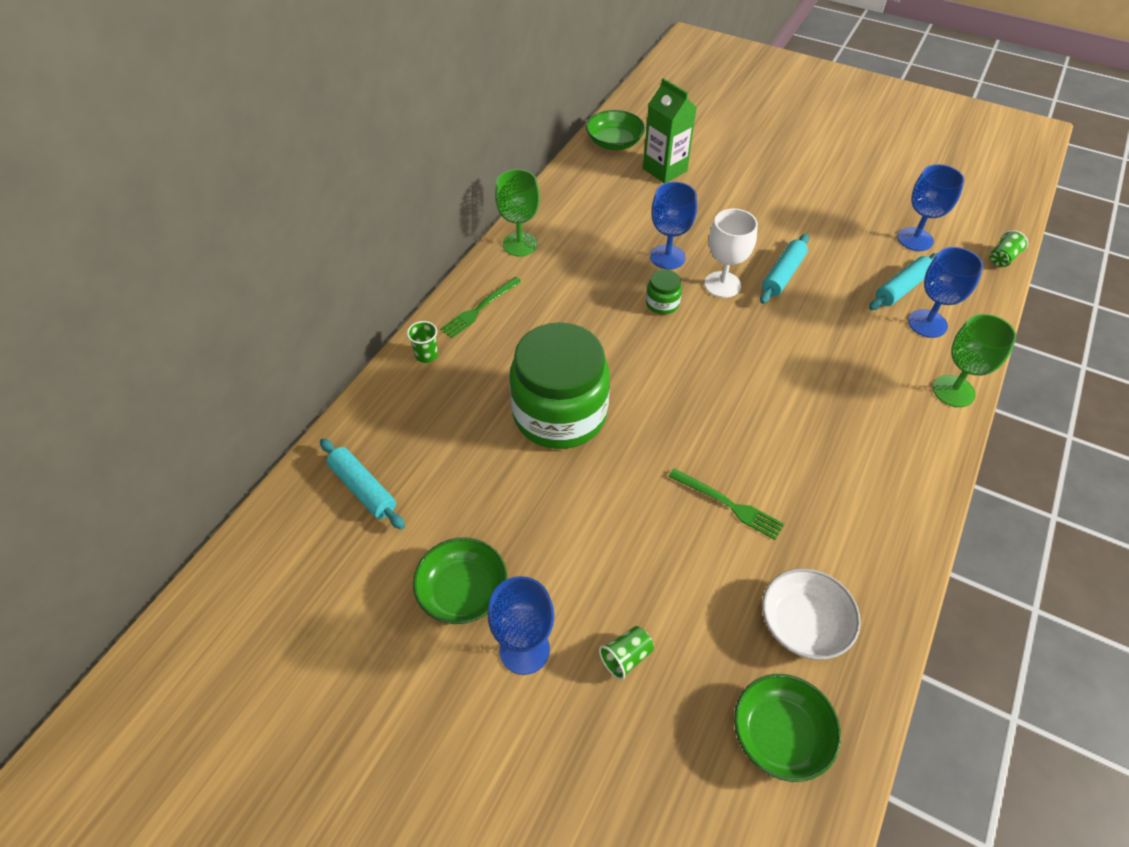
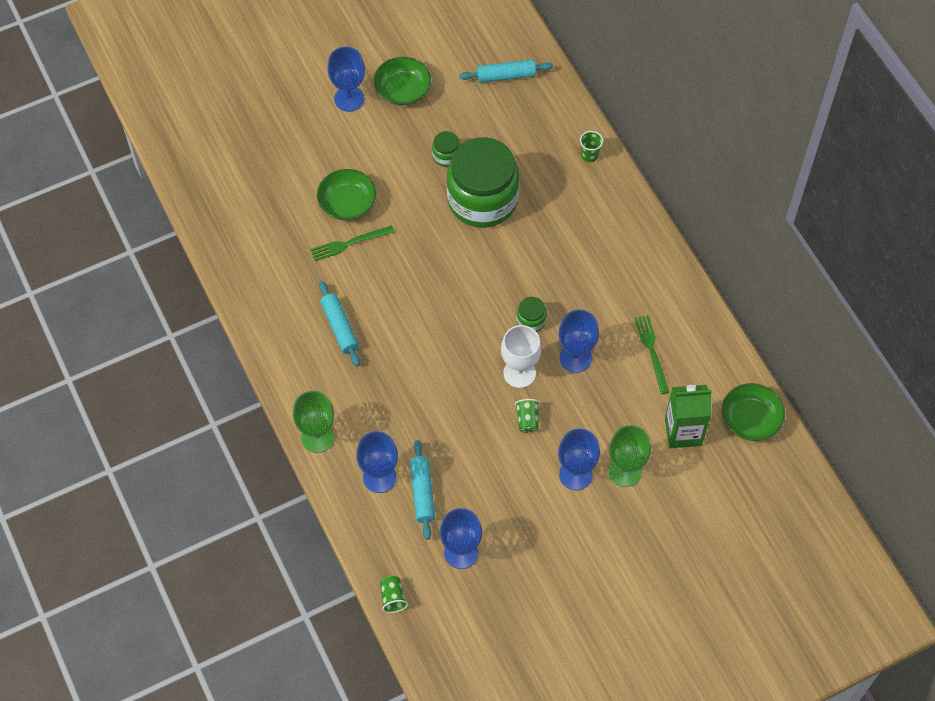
camera: 125 degrees right, 10 degrees up
green fork [440,277,522,338] -> green fork moved to [635,315,669,394]
green goblet [495,169,540,256] -> green goblet moved to [609,425,651,487]
green cup [599,626,654,680] -> green cup moved to [515,399,540,433]
green bowl [734,674,841,782] -> green bowl moved to [317,169,376,220]
turquoise rolling pin [760,234,809,304] -> turquoise rolling pin moved to [319,281,360,366]
white bowl [762,568,861,660] -> none
none -> green jar [432,131,460,167]
none -> blue goblet [558,429,600,490]

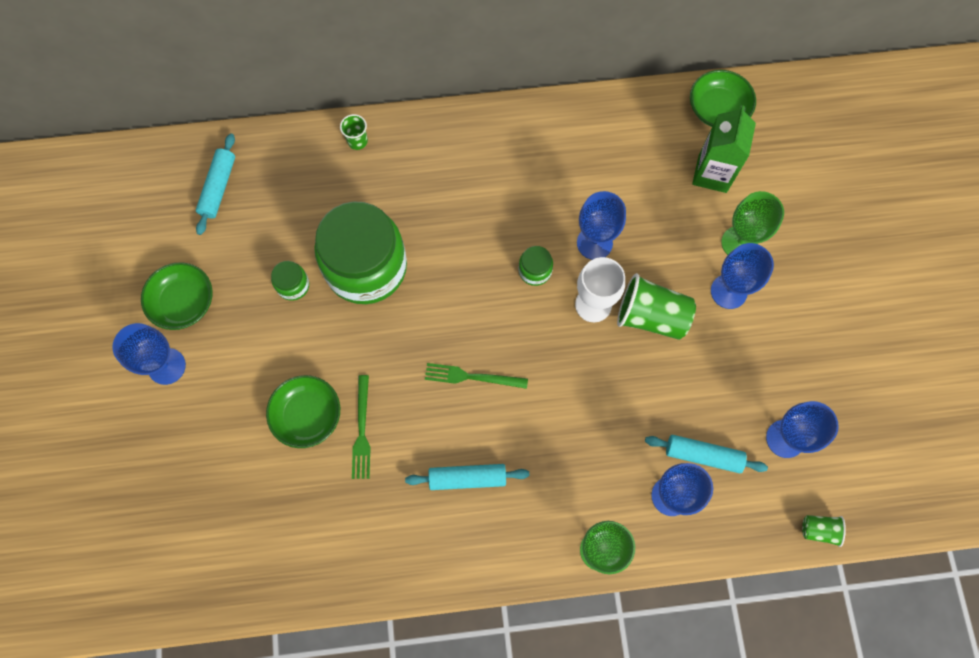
camera: 70 degrees left, 10 degrees up
green cup [515,399,540,433] -> green cup [617,273,696,340], size x1.97
green fork [635,315,669,394] -> green fork moved to [425,363,528,389]

